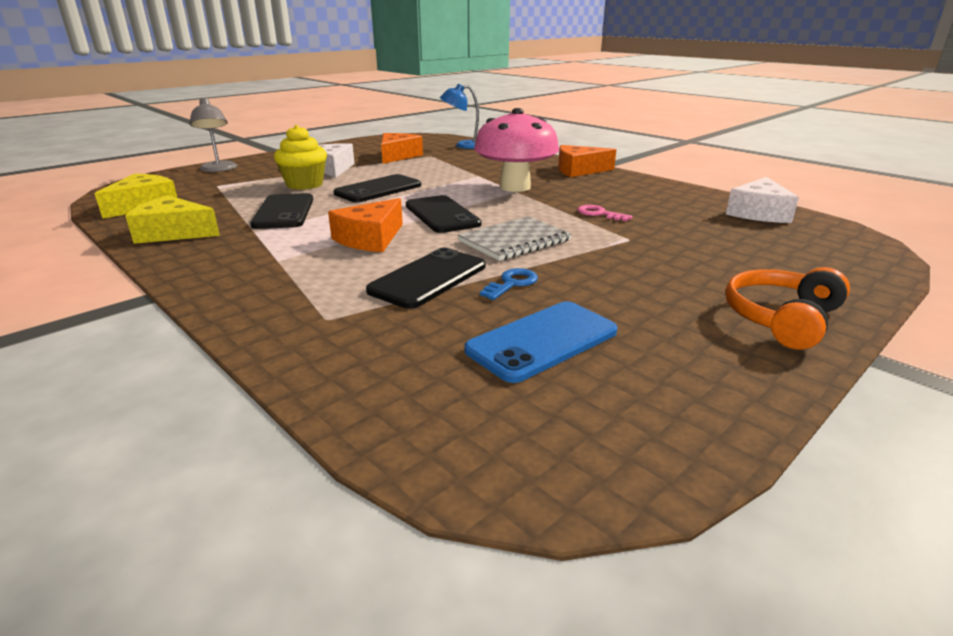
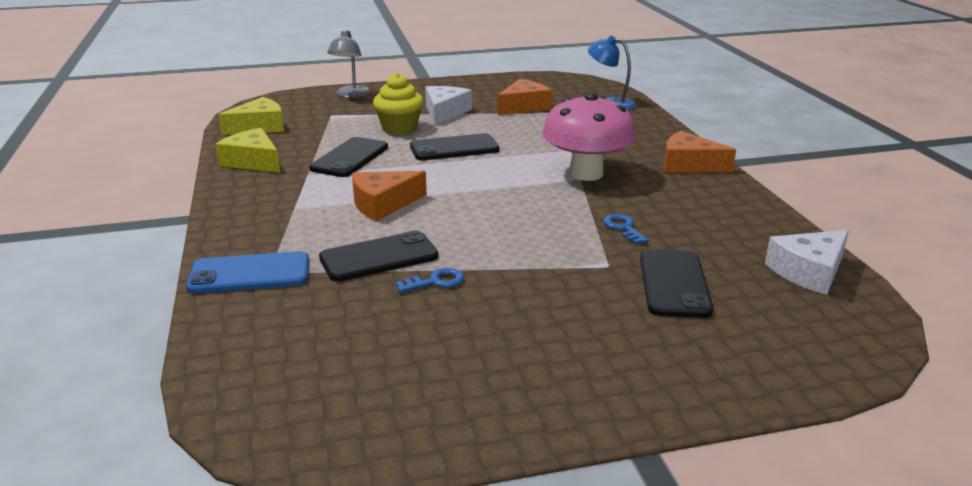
camera: 30 degrees right, 0 degrees up
black phone [406,195,482,233] -> black phone moved to [640,250,713,318]
grey notebook [458,216,572,261] -> none
blue phone [464,301,617,383] -> blue phone moved to [186,251,309,294]
pink key [577,205,633,221] -> blue key [603,214,649,244]
orange headphones [725,267,850,349] -> none

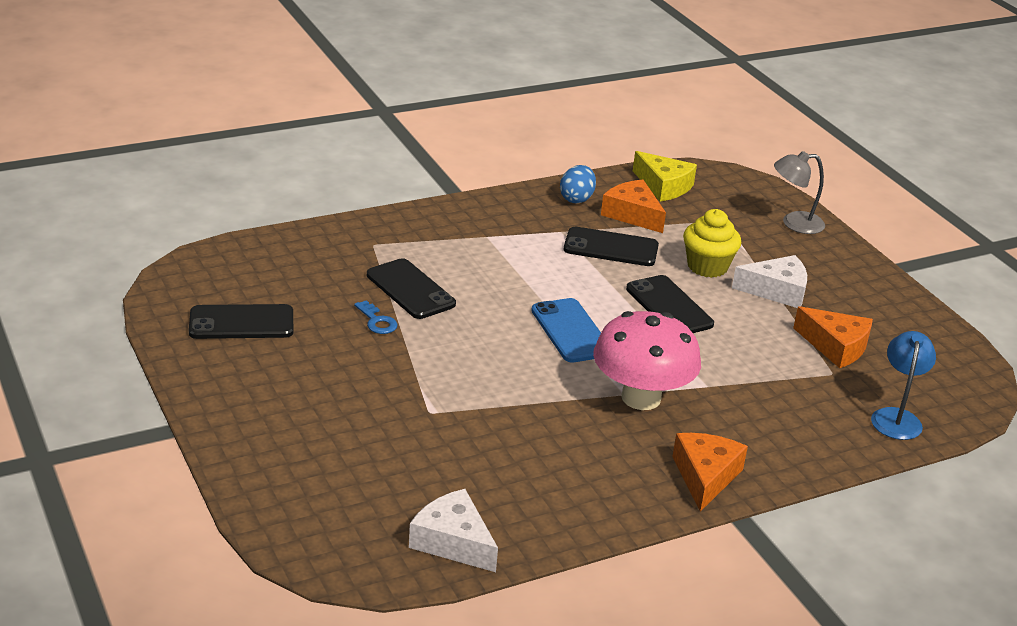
camera: 75 degrees right, 5 degrees up
blue phone [186,251,309,294] -> blue phone moved to [531,298,601,363]
yellow cheese [215,128,280,173] -> blue egg [560,165,596,203]
orange cheese [352,171,427,221] -> orange cheese moved to [601,179,666,233]
blue key [603,214,649,244] -> none
black phone [640,250,713,318] -> black phone moved to [189,304,293,339]

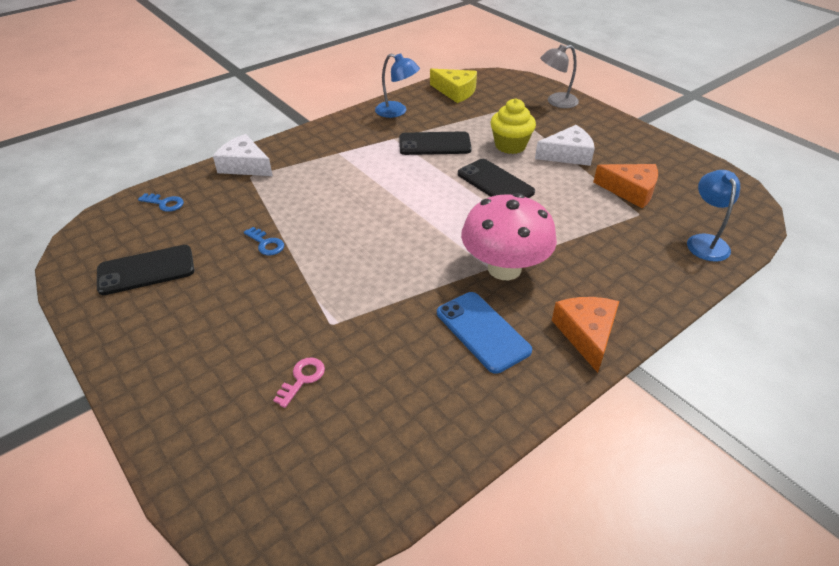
camera: 10 degrees left, 10 degrees up
black phone [367,258,456,319] -> none
white cheese [409,489,498,572] -> white cheese moved to [213,134,273,176]
blue phone [531,298,601,363] -> blue phone moved to [437,292,532,374]
blue egg [560,165,596,203] -> blue lamp [375,53,420,118]
orange cheese [601,179,666,233] -> none
none -> blue key [138,193,184,212]
none -> pink key [273,357,325,408]

